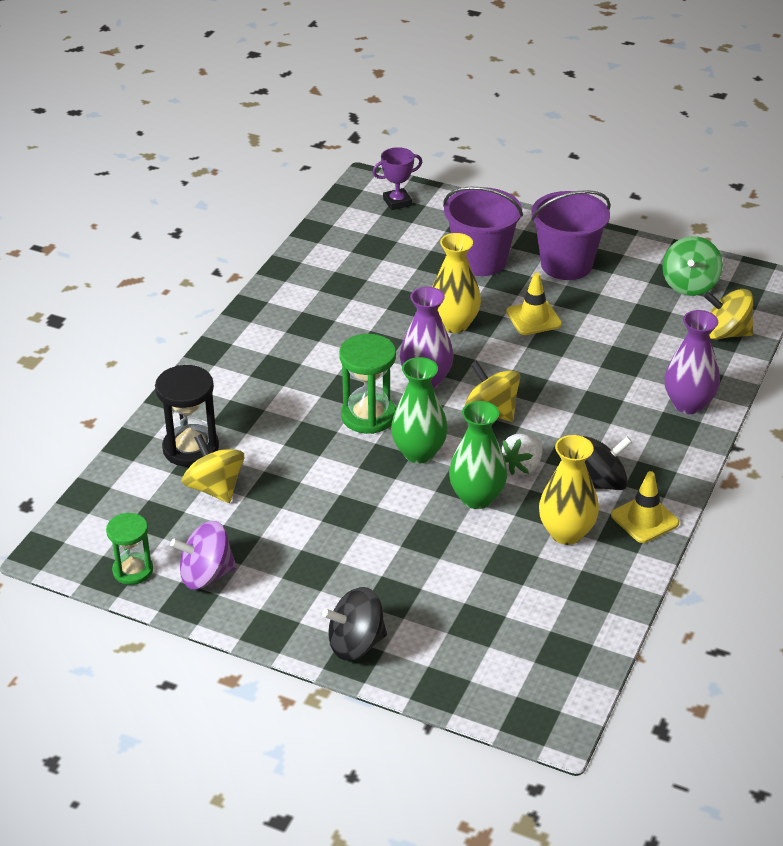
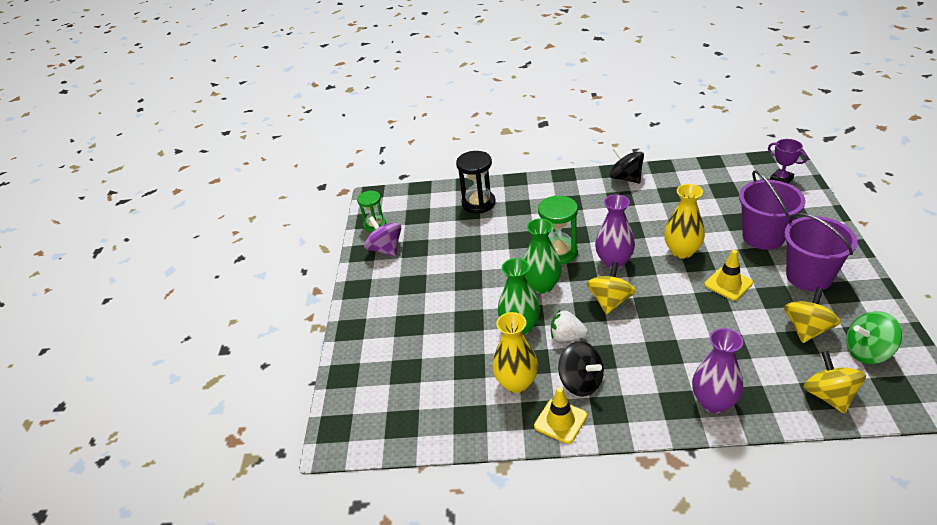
camera: 70 degrees right, 0 degrees up
yellow spinning top [182,434,244,503] -> yellow spinning top moved to [784,288,841,343]
black spinning top [322,587,387,661] -> black spinning top moved to [609,147,644,184]

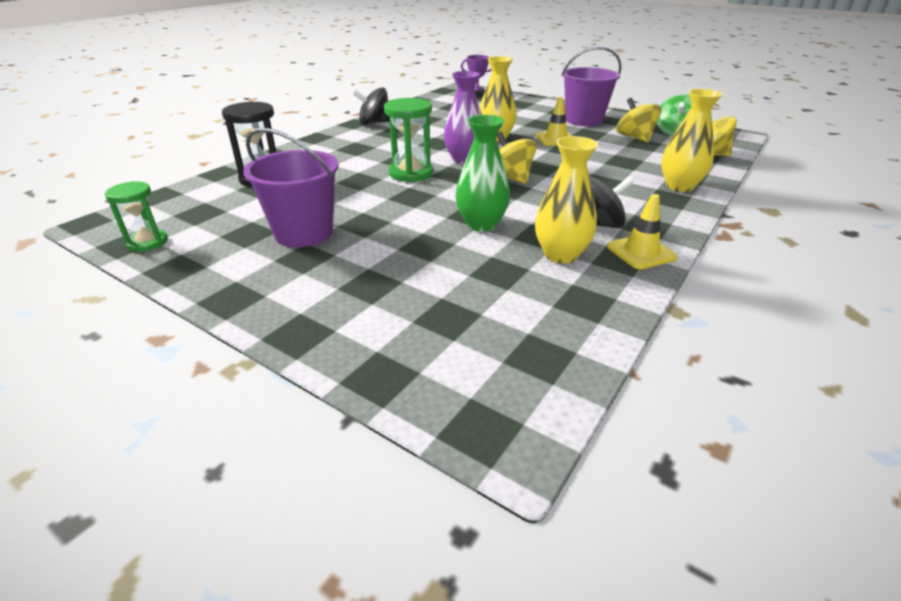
camera: 60 degrees left, 5 degrees down
purple spinning top [364,216,401,257] -> none
green vase [523,219,562,294] -> none
white strawberry [551,309,588,342] -> none
purple vase [692,328,743,413] -> yellow vase [661,89,723,192]
purple bucket [739,170,806,250] -> purple bucket moved to [243,128,339,247]

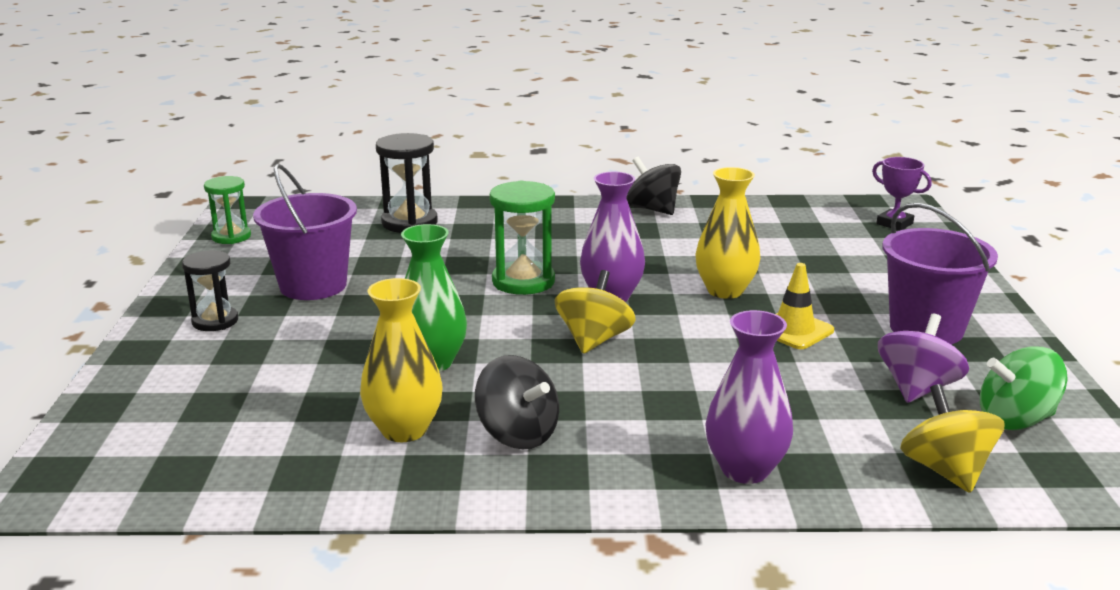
camera: 55 degrees right, 10 degrees down
yellow traffic cone [607,194,677,269] -> none
yellow spinning top [616,98,661,142] -> purple spinning top [878,313,969,403]
yellow vase [661,89,723,192] -> purple vase [705,310,793,484]
none -> black hourglass [182,250,238,331]

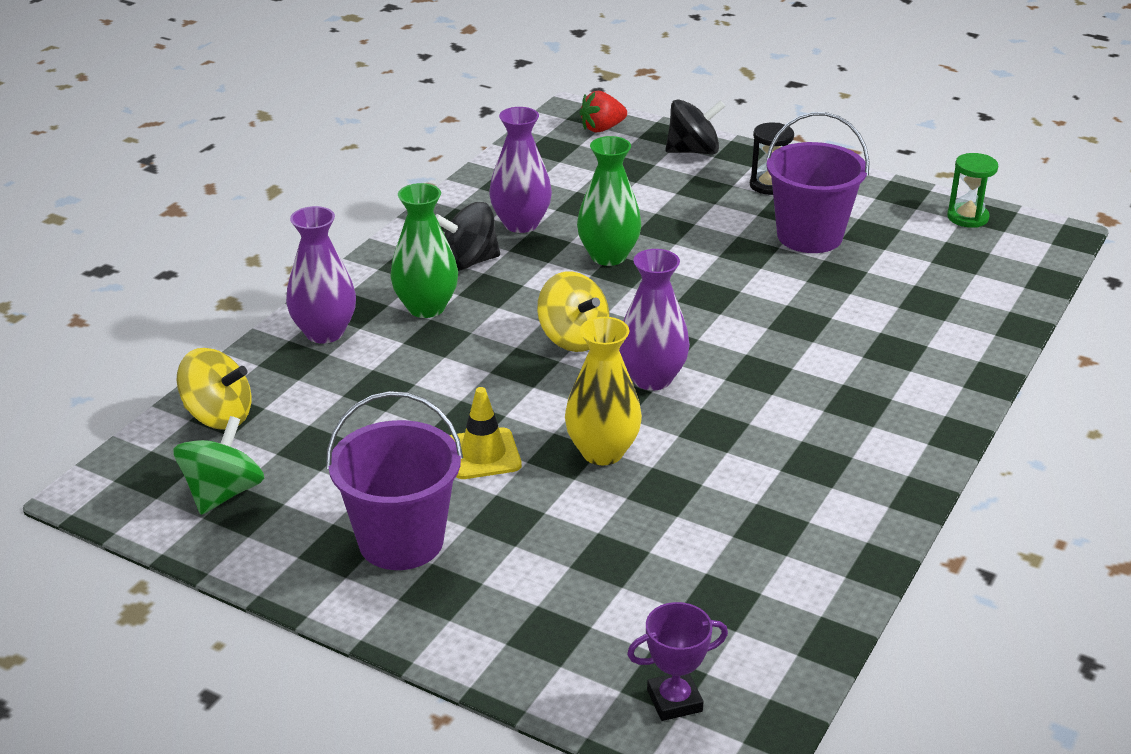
camera: 120 degrees right, 10 degrees up
yellow vase [360,278,442,442] -> purple vase [489,107,552,233]
black hourglass [376,133,438,233] -> none
green hourglass [489,181,555,295] -> none
black spinning top [627,157,681,215] -> black spinning top moved to [665,99,725,155]
purple spinning top [878,313,969,403] -> none
none -> green vase [390,183,458,318]
none -> red strawberry [579,91,627,132]

